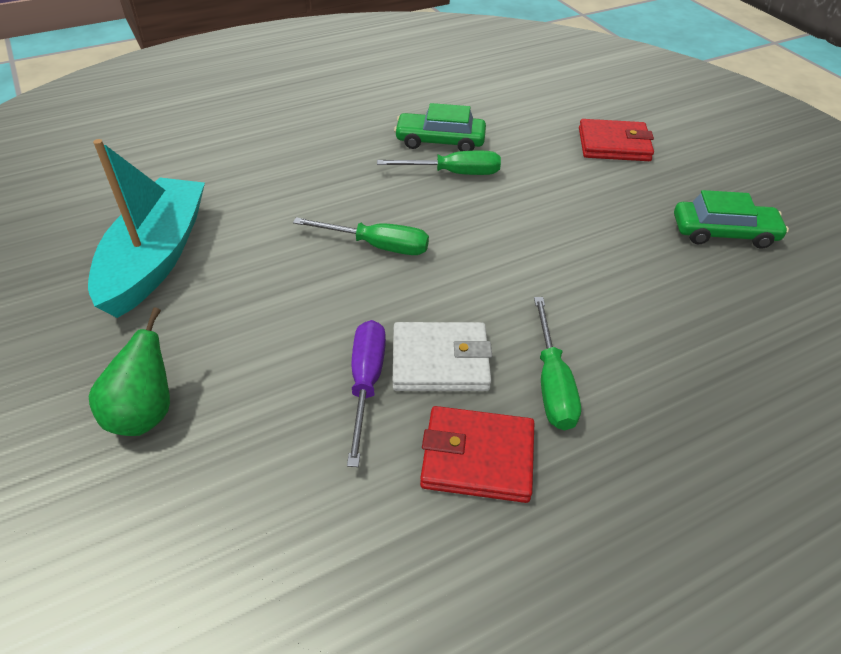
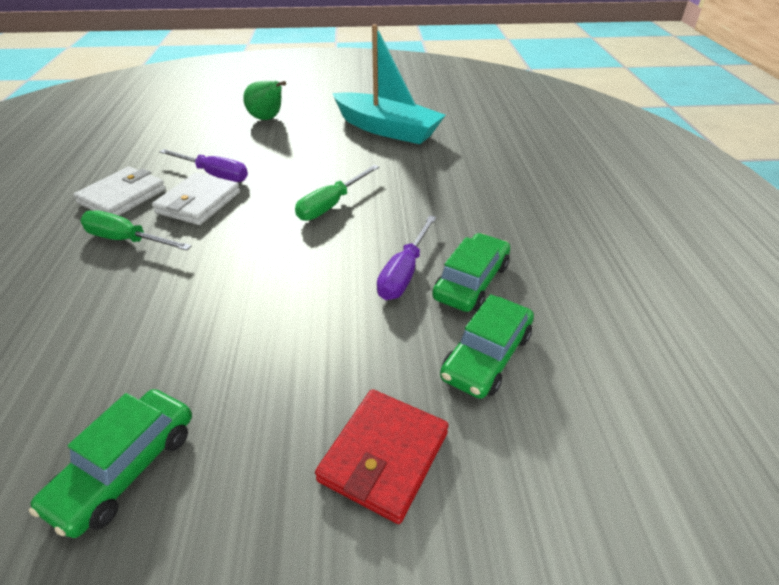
camera: 115 degrees right, 5 degrees down
green screwdriver [377,151,501,175] -> purple screwdriver [377,215,436,300]
red wallet [420,406,534,503] -> white wallet [73,167,166,216]
none -> green car [440,294,534,399]

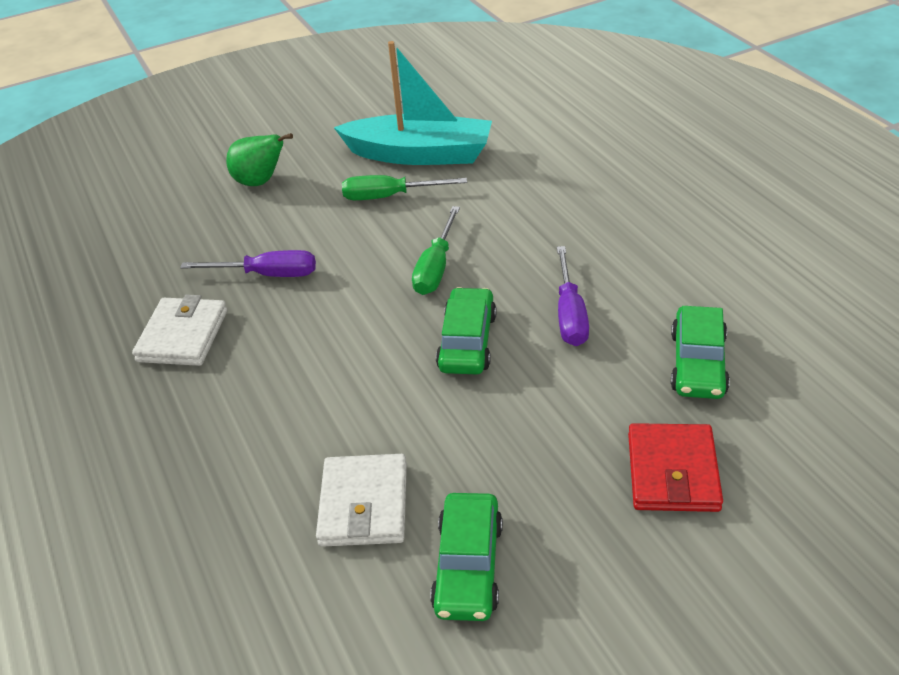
camera: 20 degrees left, 0 degrees up
green screwdriver [80,210,192,251] -> green screwdriver moved to [342,175,467,200]
white wallet [152,172,240,225] -> white wallet moved to [316,454,407,547]
green car [432,233,510,312] -> green car moved to [436,287,497,374]

